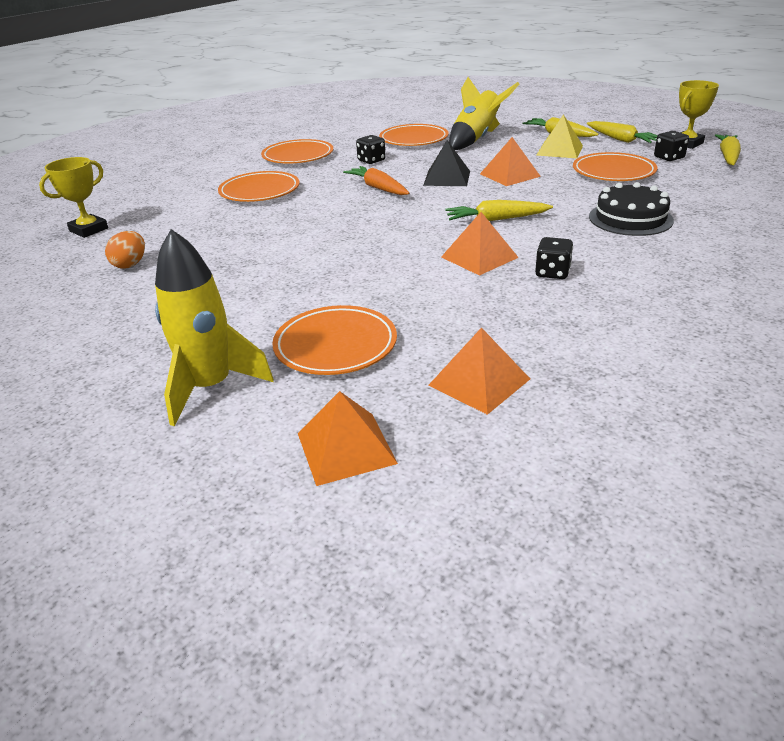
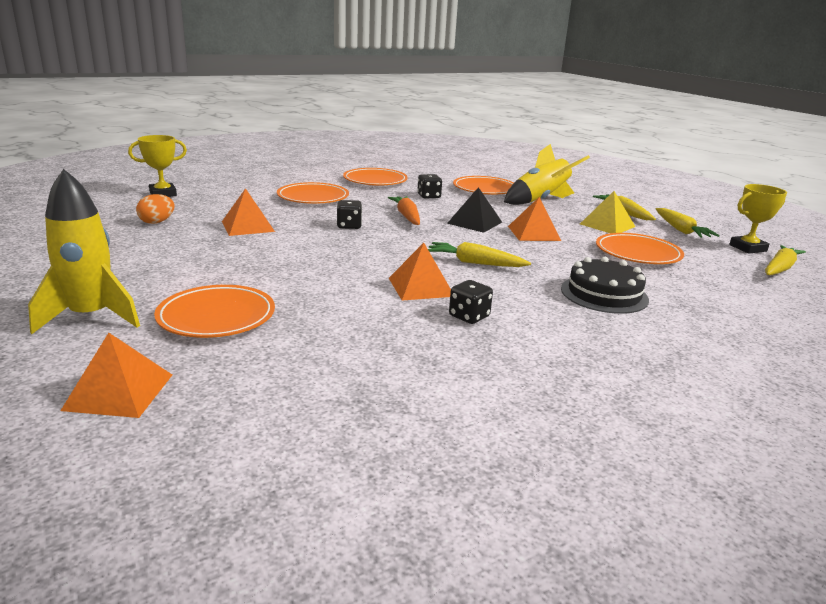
camera: 20 degrees right, 10 degrees down
orange pyramid [428,327,530,415] -> orange pyramid moved to [222,188,275,236]
black dice [654,131,689,161] -> black dice moved to [337,200,362,229]

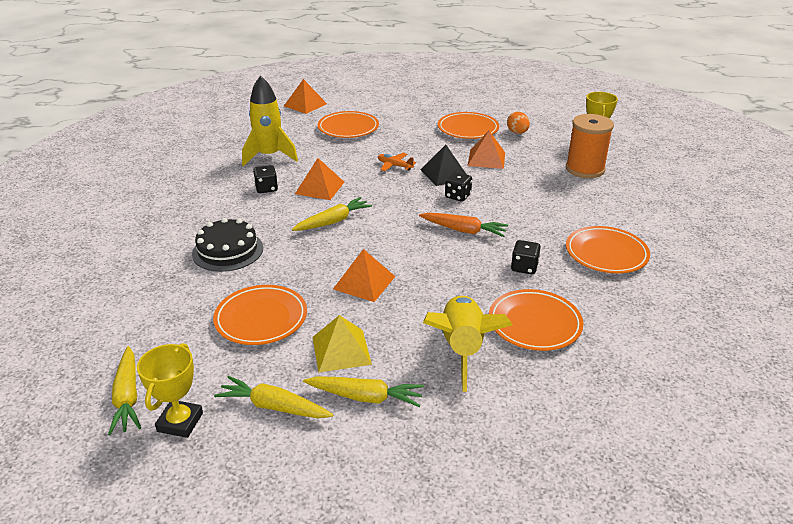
camera: 125 degrees right, 10 degrees up
yellow rocket [28,169,140,334] -> yellow rocket moved to [242,75,298,166]
orange plate [277,182,349,204] -> orange plate moved to [438,112,499,139]
black pyramid [447,187,502,233] -> black pyramid moved to [420,145,467,186]
none -> orange plane [378,153,416,171]
none -> orange spool [566,114,614,178]

